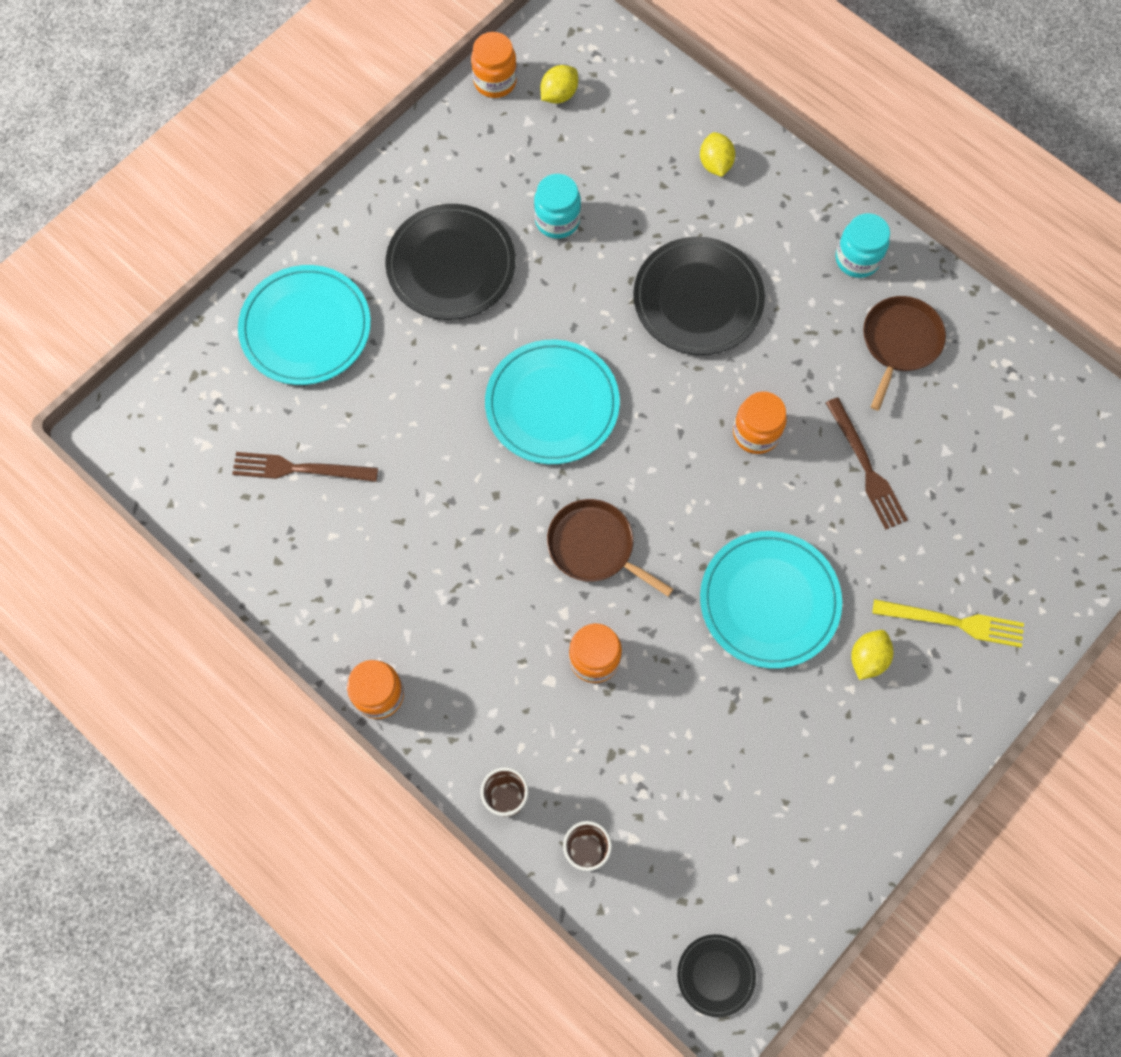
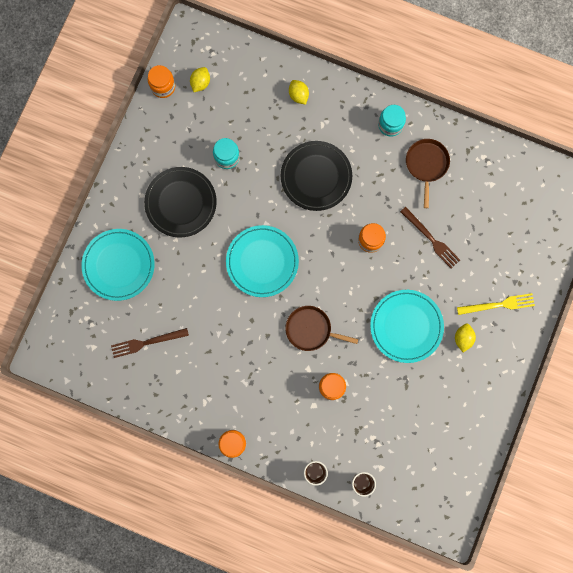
camera: 20 degrees left, 10 degrees up
black plate [677,934,756,1017] -> none

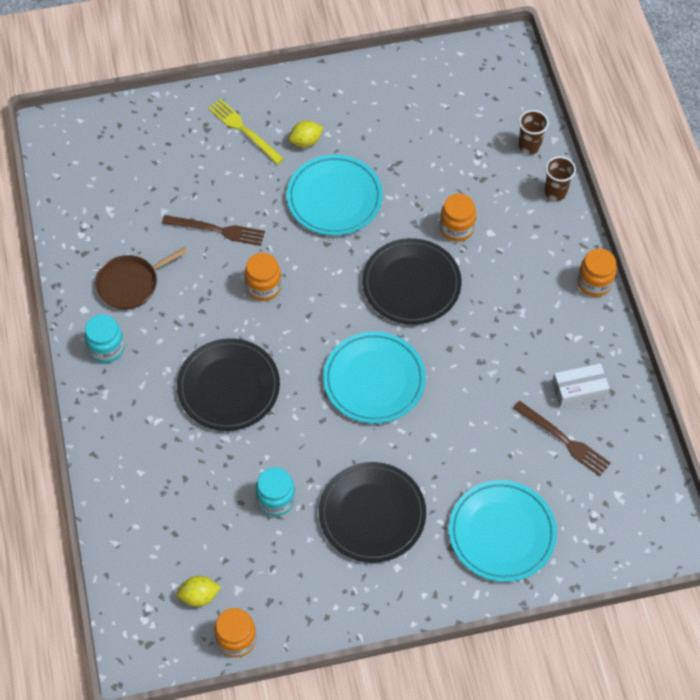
camera: 125 degrees left, 20 degrees down
brown pan [285,306,358,351] -> black plate [362,238,462,325]
yellow lemon [289,80,309,105] -> none
brown fork [400,207,460,269] -> brown fork turned 90 degrees clockwise [162,215,265,246]
none -> white box [552,363,610,408]

